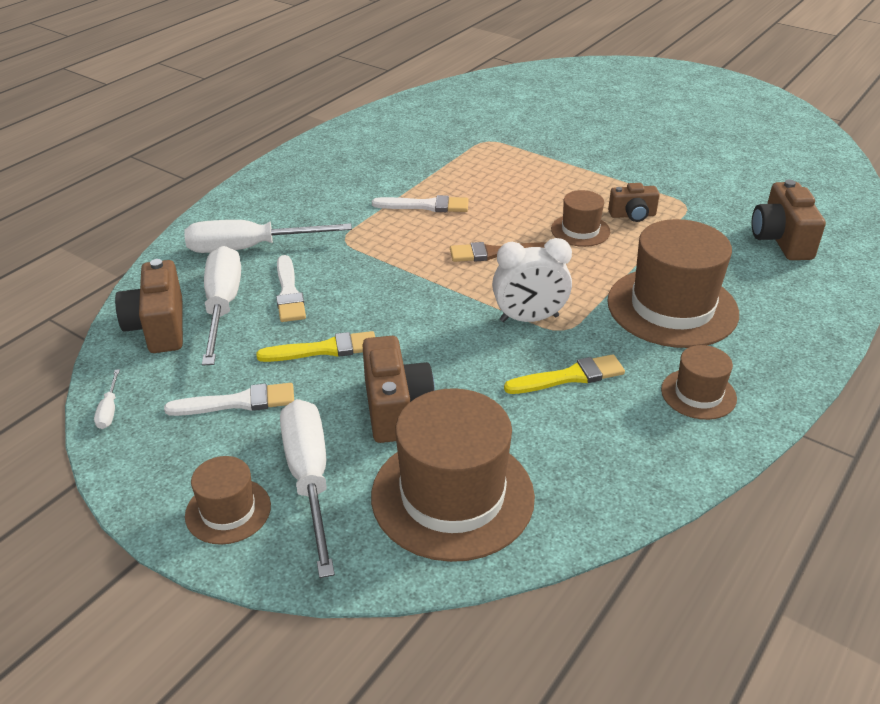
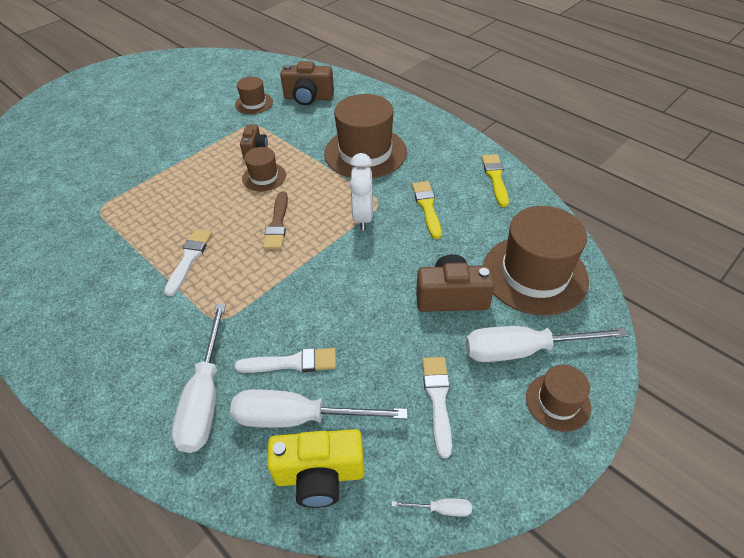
camera: 80 degrees left, 10 degrees up
brown camera [115,259,183,353] -> yellow camera [267,429,365,508]
yellow brush [256,331,375,362] -> yellow brush moved to [482,154,509,207]
brown hat [661,345,737,420] -> brown hat moved to [235,76,273,114]

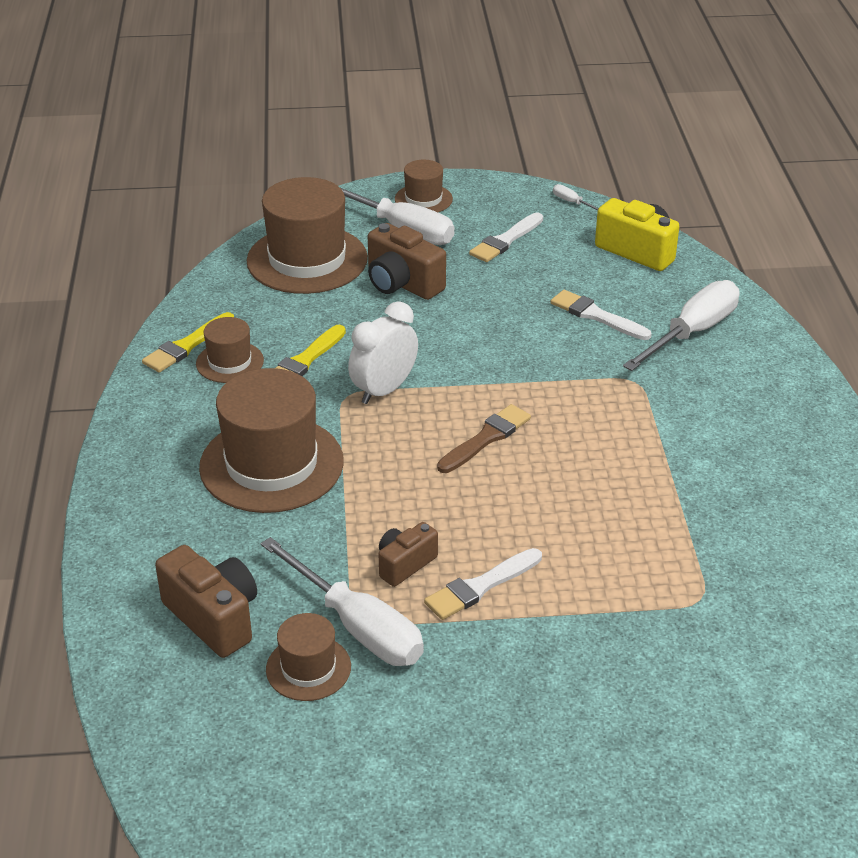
camera: 140 degrees left, 10 degrees down
white brush [164,229,212,296] -> white brush moved to [424,548,542,620]
white screwdriver [230,389,407,428] -> white screwdriver moved to [260,537,424,666]
brown hat [242,147,286,191] -> brown hat moved to [196,317,264,383]

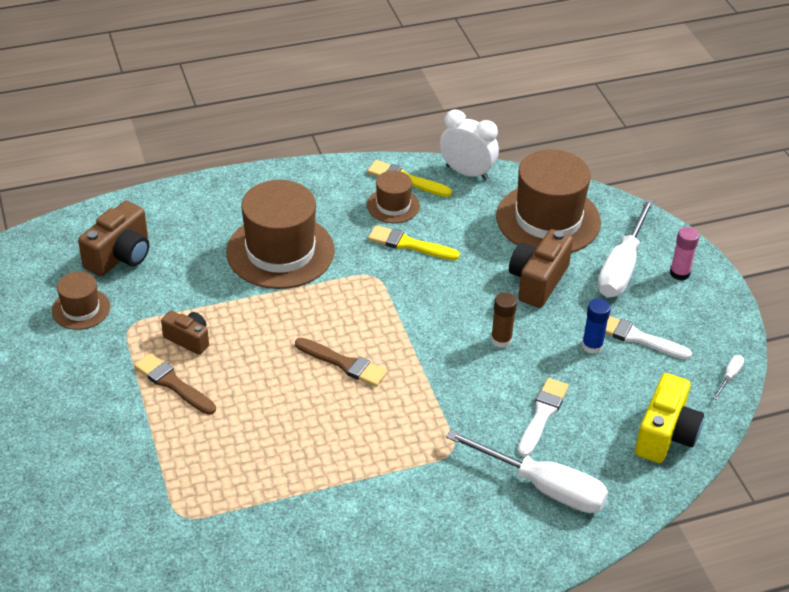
camera: 75 degrees right, 5 degrees up
white screwdriver [260,537,424,666] -> none
white clock [348,301,418,404] -> white clock moved to [440,110,499,180]
brown hat [395,160,453,212] -> pink glue stick [670,227,699,280]
white brush [424,548,542,620] -> brown brush [134,353,216,415]
none -> brown glue stick [491,292,517,348]
none -> blue glue stick [582,298,611,354]

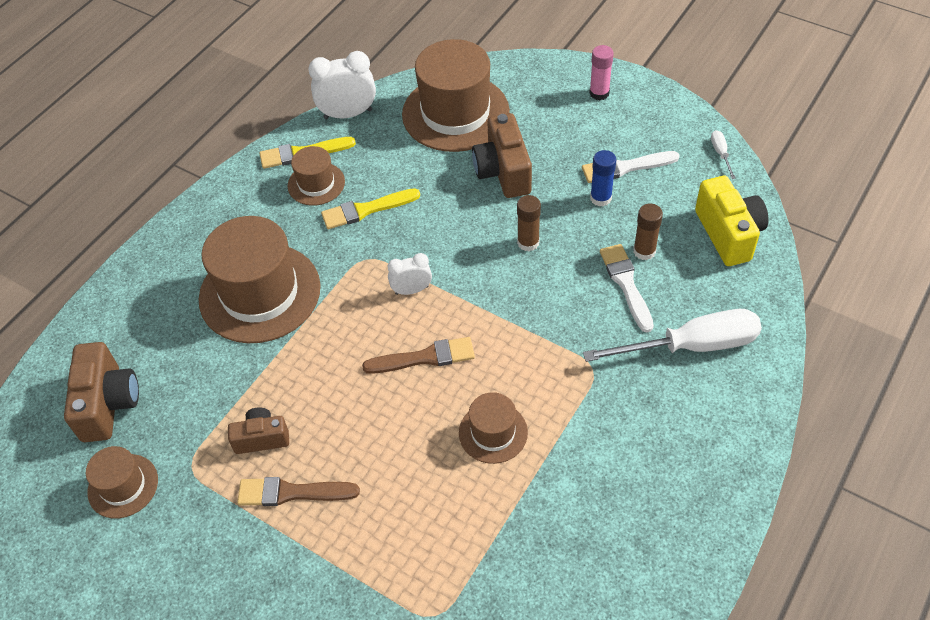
camera: 35 degrees left, 10 degrees up
white screwdriver [597,198,654,298] -> none
none -> white clock [388,253,432,295]
none -> brown hat [459,392,528,464]
none -> brown glue stick [633,204,663,260]

